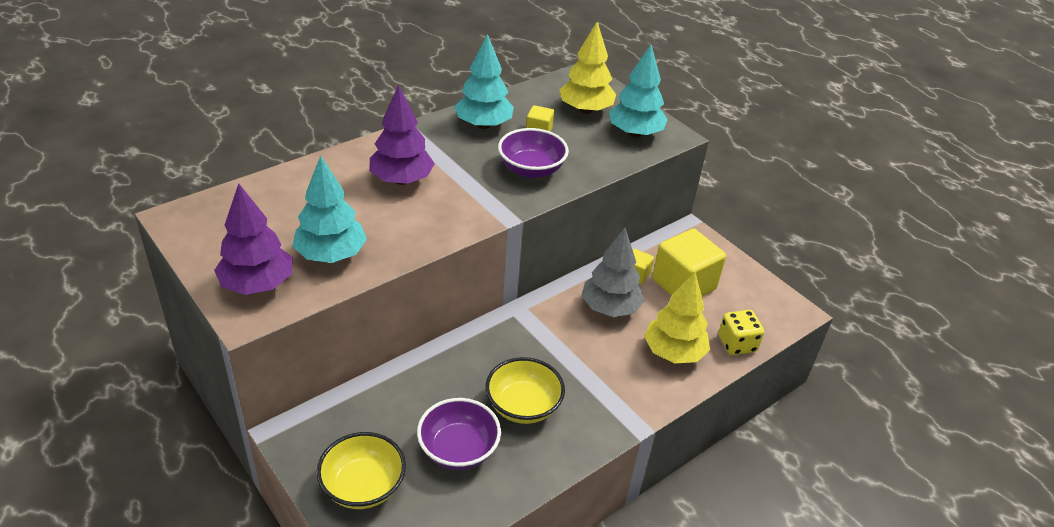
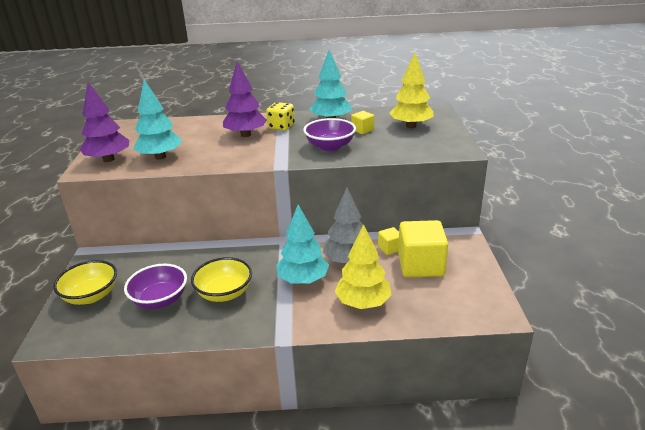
camera: 40 degrees right, 10 degrees down
turquoise tree [609,44,668,137] -> turquoise tree moved to [277,205,329,284]
yellow dice [718,310,764,355] -> yellow dice moved to [266,102,295,131]

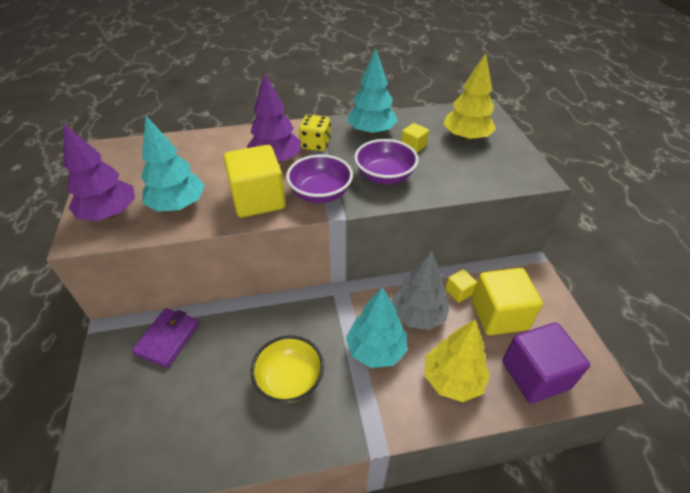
camera: 10 degrees left, 15 degrees up
yellow bowl [53,260,117,305] -> none
purple bowl [124,264,187,309] -> purple bowl moved to [286,155,353,203]
none -> purple wallet [132,308,200,368]
none -> yellow cube [223,145,286,218]
none -> purple cube [502,322,590,403]

